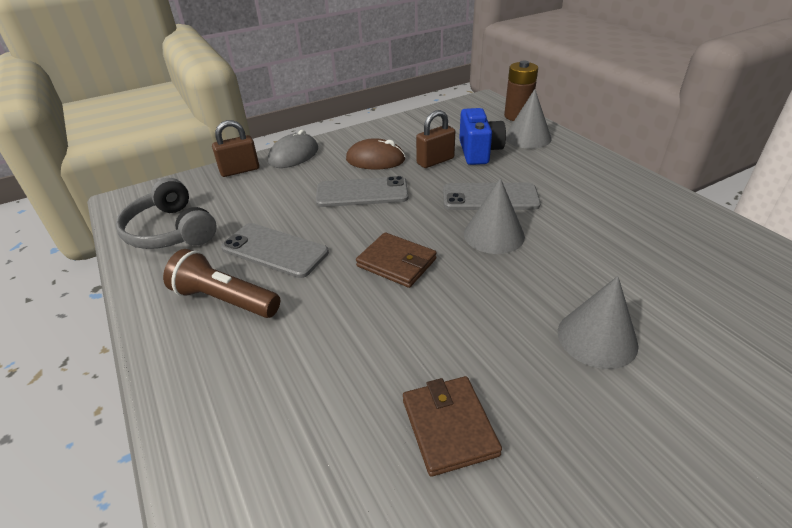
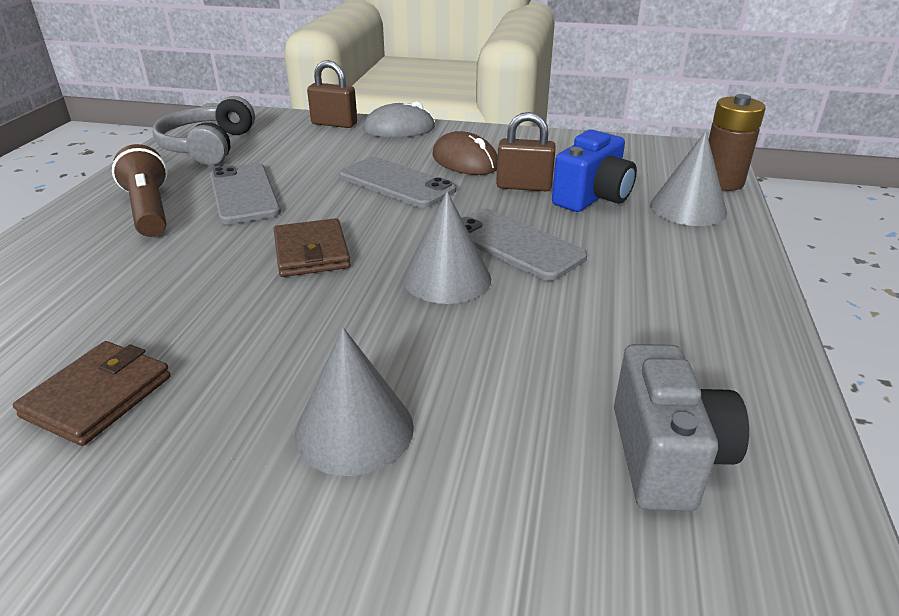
camera: 40 degrees right, 5 degrees down
none -> grey camera [614,344,749,511]

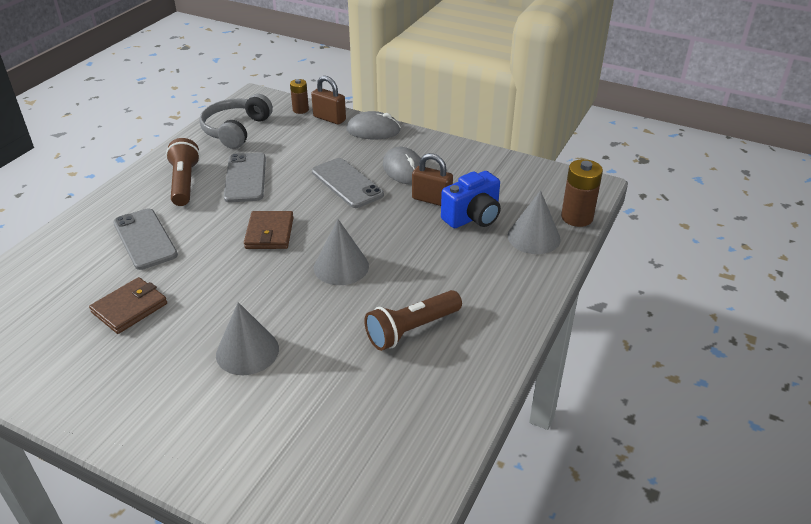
camera: 15 degrees right, 5 degrees up
brown mouse [432,131,498,175] -> grey mouse [383,147,421,185]
grey phone [462,208,587,281] -> grey phone moved to [113,208,178,270]
grey camera [614,344,749,511] -> none
none -> brown battery [290,79,309,114]
none -> brown flashlight [364,290,462,351]

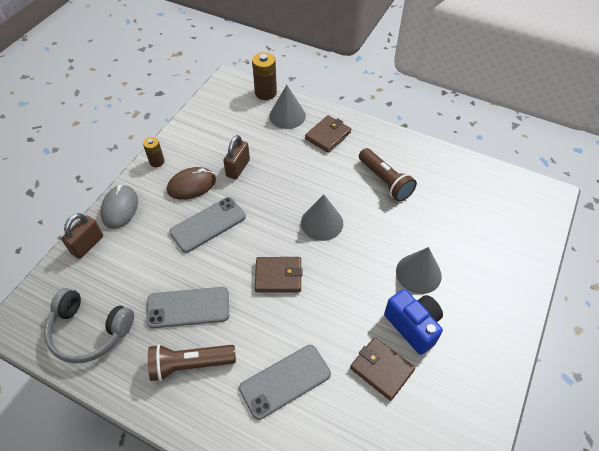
camera: 90 degrees left, 15 degrees up
brown battery [290,79,309,114] -> brown battery moved to [143,137,165,167]
grey mouse [383,147,421,185] -> brown mouse [167,167,216,200]
blue camera [441,171,501,229] -> blue camera moved to [384,289,443,355]
none -> brown wallet [305,115,351,153]

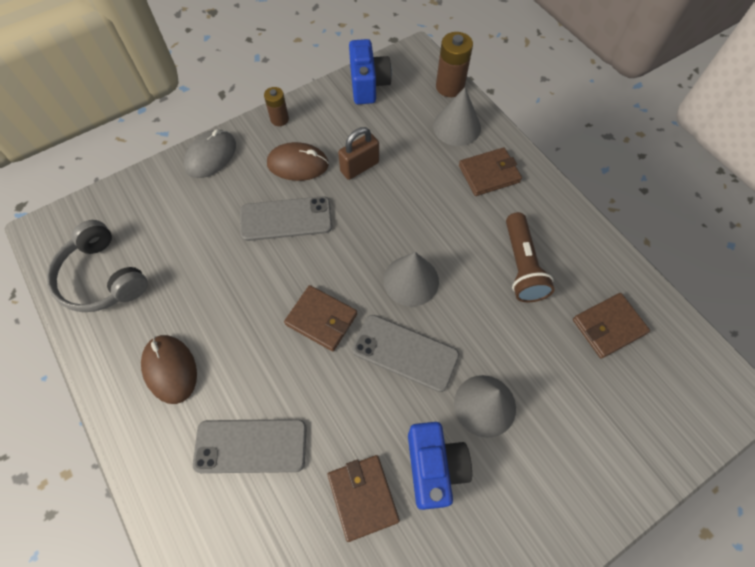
camera: 30 degrees right, 10 degrees up
brown padlock [61,213,103,259] -> none
grey phone [146,287,229,328] -> grey phone moved to [352,315,459,392]
brown flashlight [148,344,236,381] -> brown mouse [141,335,197,404]
none -> blue camera [349,39,392,104]
none -> brown wallet [573,293,650,359]

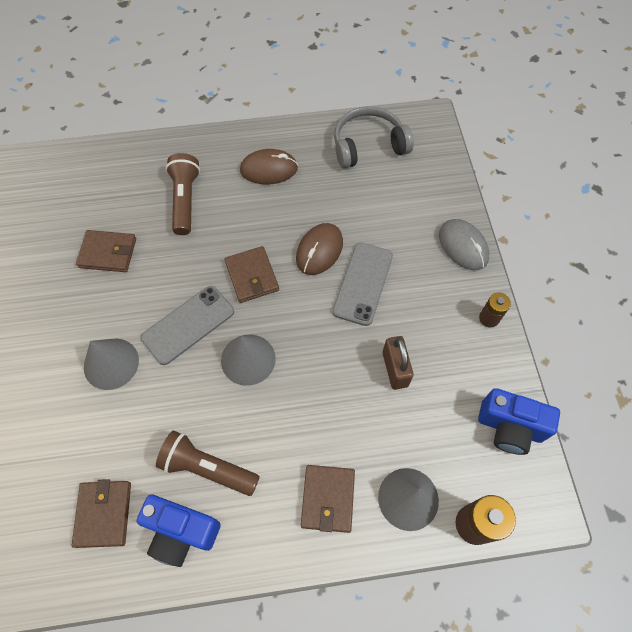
camera: 115 degrees right, 0 degrees up
grey phone [193,419,307,473] -> brown flashlight [166,153,200,235]
brown mouse [267,142,329,181] -> brown mouse moved to [296,223,343,275]
brown wallet [284,285,357,351] -> brown wallet turned 75 degrees counterclockwise [225,246,279,303]
blue camera [408,422,472,510] -> blue camera moved to [137,494,221,567]

